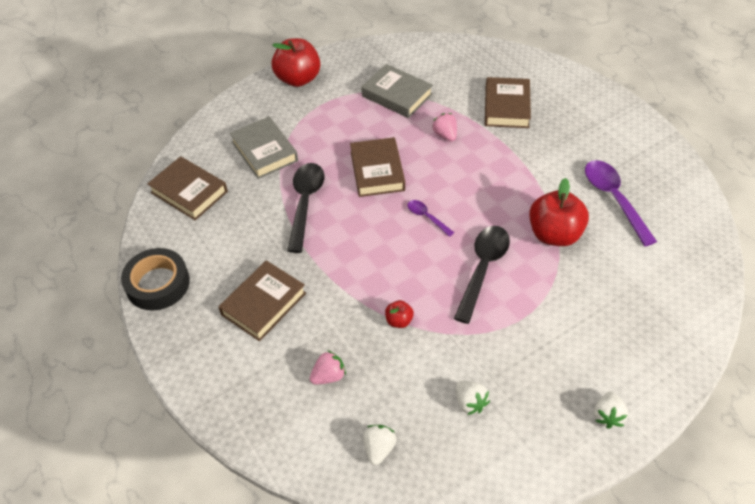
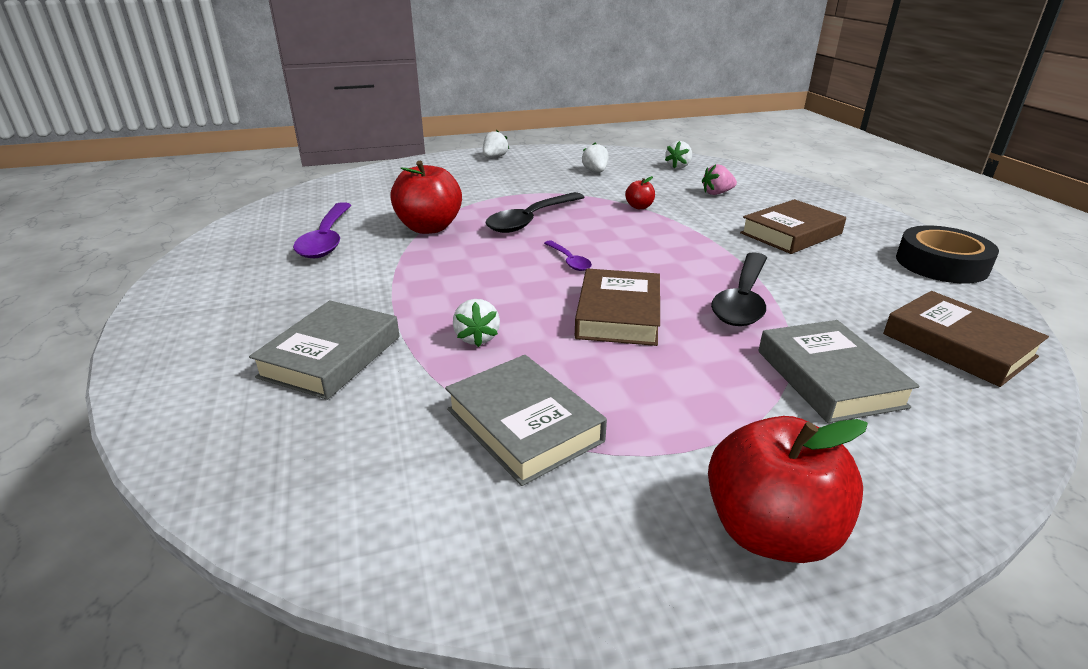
camera: 165 degrees left, 20 degrees down
pink strawberry [432,113,457,141] -> white strawberry [453,299,500,347]
brown book [485,77,531,128] -> grey book [249,300,399,400]

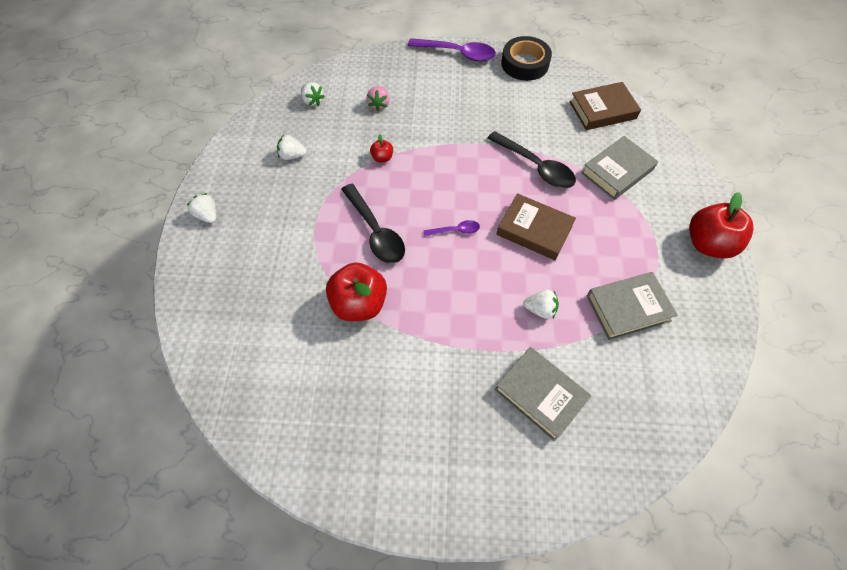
camera: 70 degrees left, 30 degrees up
purple spoon [293,202,351,258] -> purple spoon moved to [408,38,496,61]
brown book [740,199,846,254] -> none
grey book [758,320,920,423] -> grey book turned 45 degrees counterclockwise [581,136,658,200]

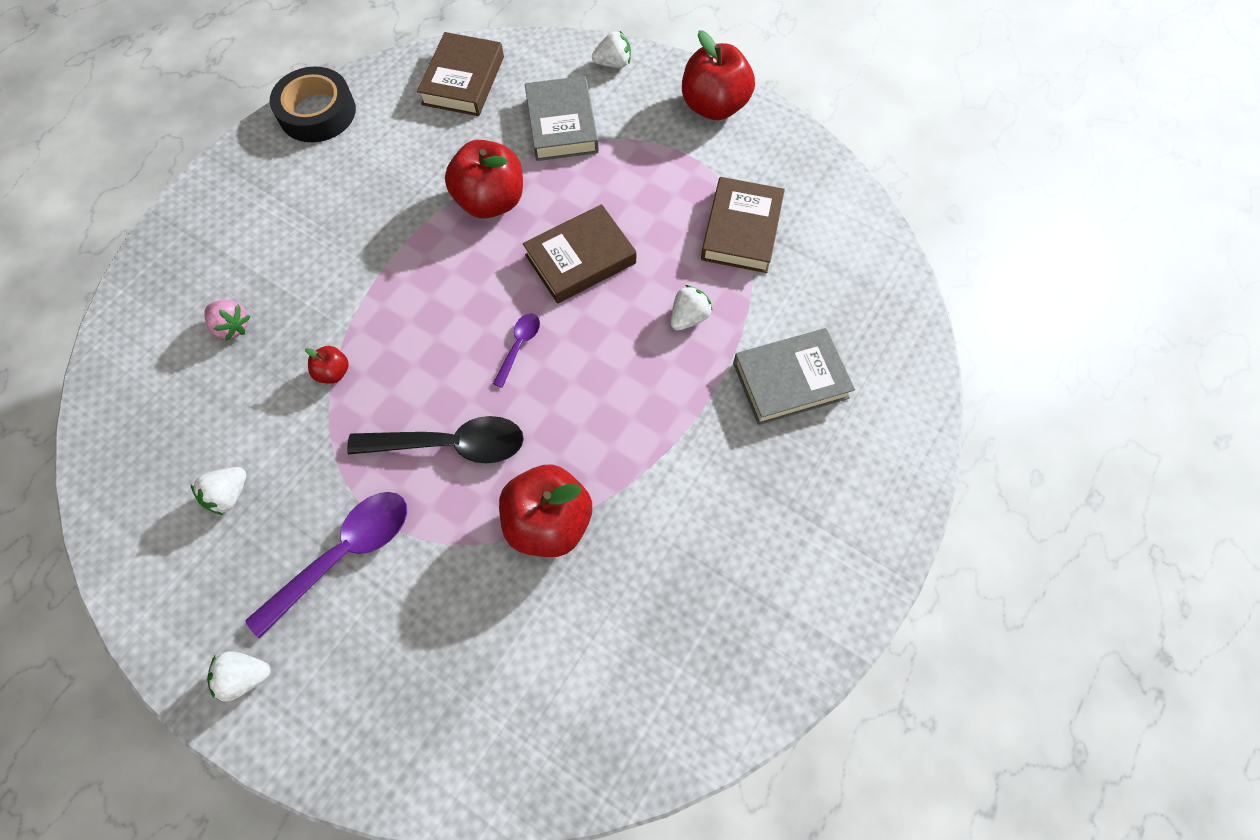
camera: 60 degrees left, 5 degrees up
white strawberry [301,82,325,106] -> white strawberry moved to [592,31,631,68]
purple spoon [408,38,496,61] -> purple spoon moved to [245,492,407,638]
black spoon [487,131,576,188] -> red apple [445,140,523,219]
grey book [587,272,678,340] -> brown book [701,177,785,273]

